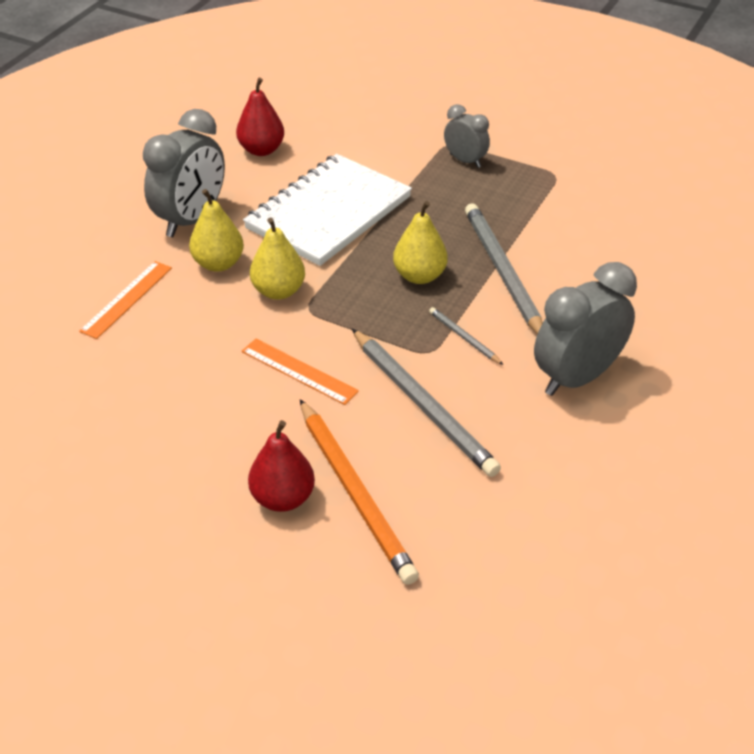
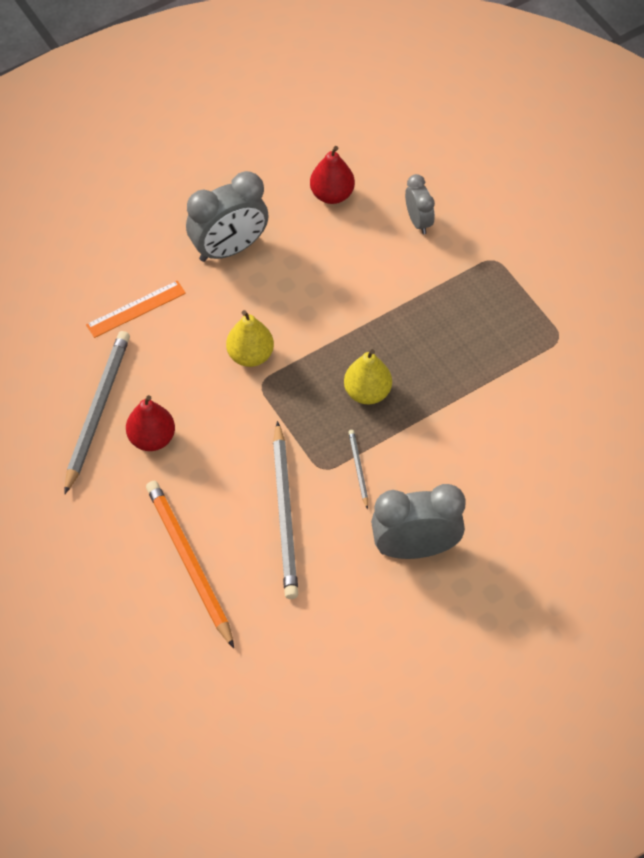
camera: 30 degrees right, 15 degrees up
yellow pear [189,189,244,272] -> none
orange ruler [242,339,359,405] -> none
white notebook [243,154,412,266] -> none
red pear [248,420,315,512] -> red pear moved to [126,395,175,451]
orange pencil [300,399,419,585] -> orange pencil turned 150 degrees clockwise [146,481,234,648]
grey clock [444,104,490,168] -> grey clock moved to [405,174,435,234]
grey pencil [465,203,543,334] -> grey pencil moved to [64,331,130,495]

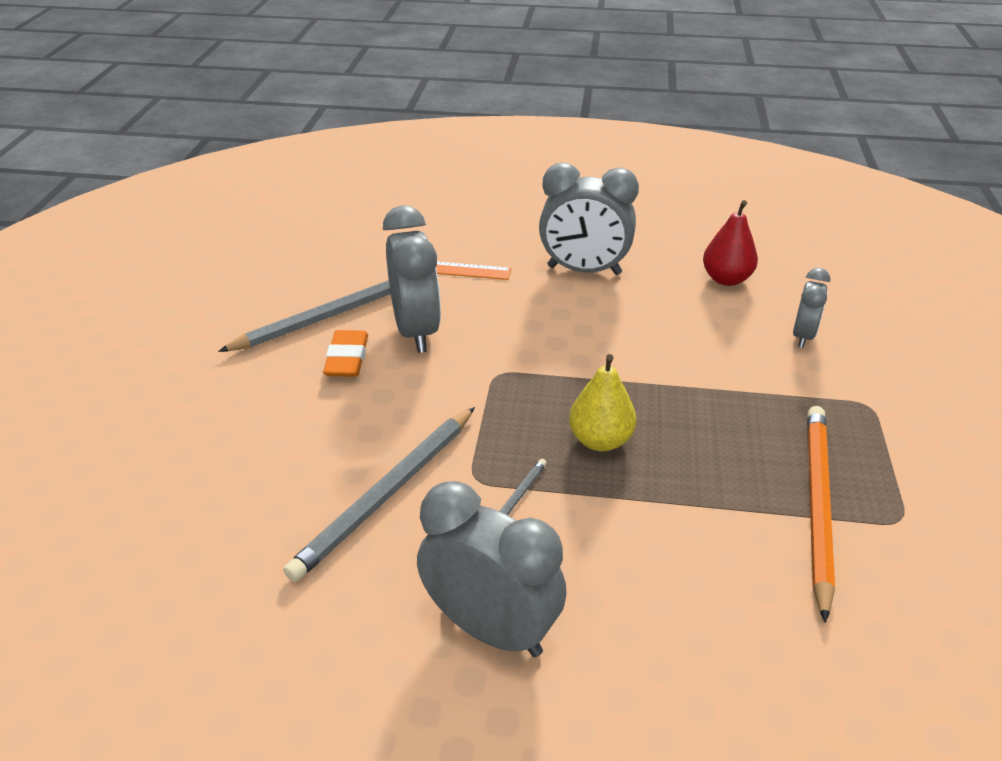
camera: 40 degrees right, 20 degrees down
red pear [126,395,175,451] -> orange eraser [323,330,368,377]
orange pencil [146,481,234,648] -> orange pencil moved to [807,406,835,623]
yellow pear [226,310,274,367] -> none
none -> grey clock [383,205,441,353]

